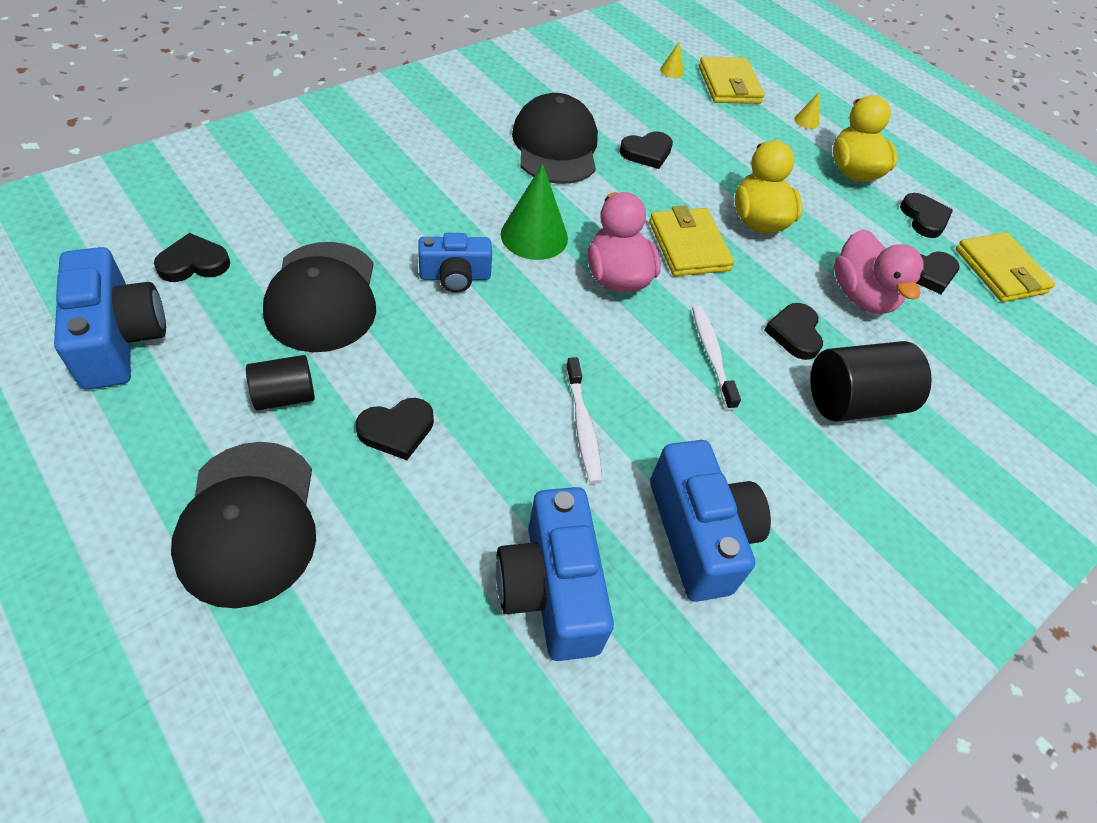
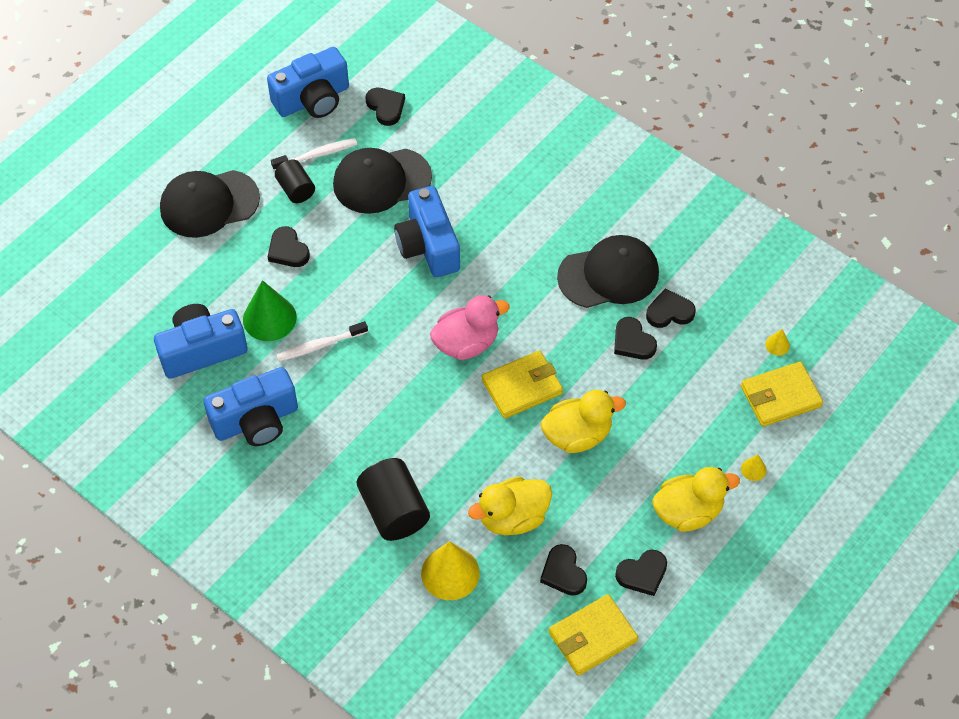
camera: 85 degrees right, 5 degrees up
blue camera [418,233,492,293] -> blue camera [394,186,460,277], size x1.60
green cone [501,164,568,260] -> green cone moved to [243,280,297,341]
white toothbrush [692,305,741,410] -> white toothbrush moved to [271,138,357,171]
black heart [764,303,823,360] -> black heart moved to [646,288,696,328]
pink duck [834,229,925,314] -> yellow duck [468,477,552,535]
none -> yellow cone [421,541,480,600]

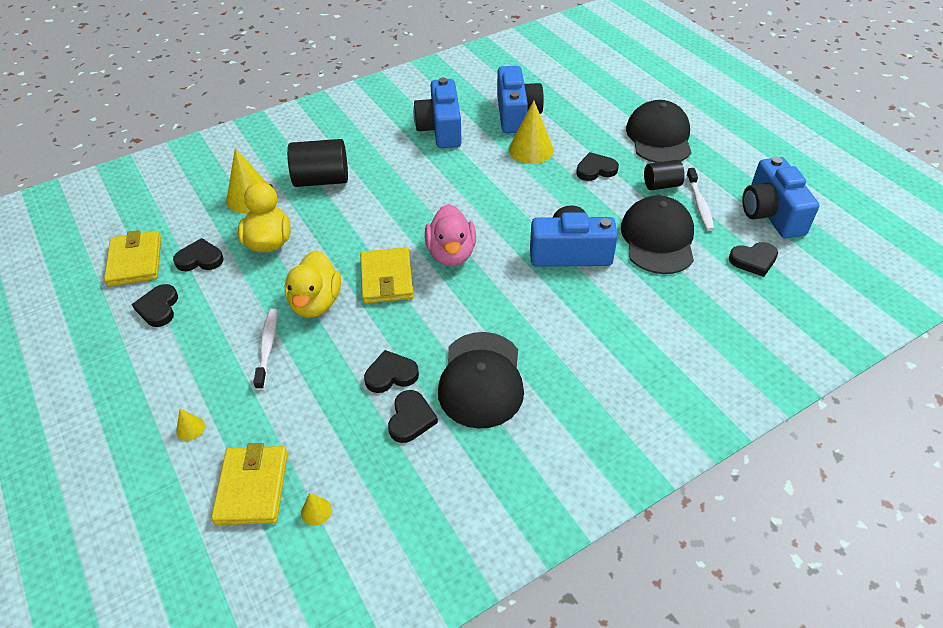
camera: 110 degrees right, 10 degrees down
green cone [243,280,297,341] -> yellow cone [509,100,554,164]
white toothbrush [276,321,368,361] -> white toothbrush moved to [253,309,277,390]
yellow duck [652,467,740,532] -> none

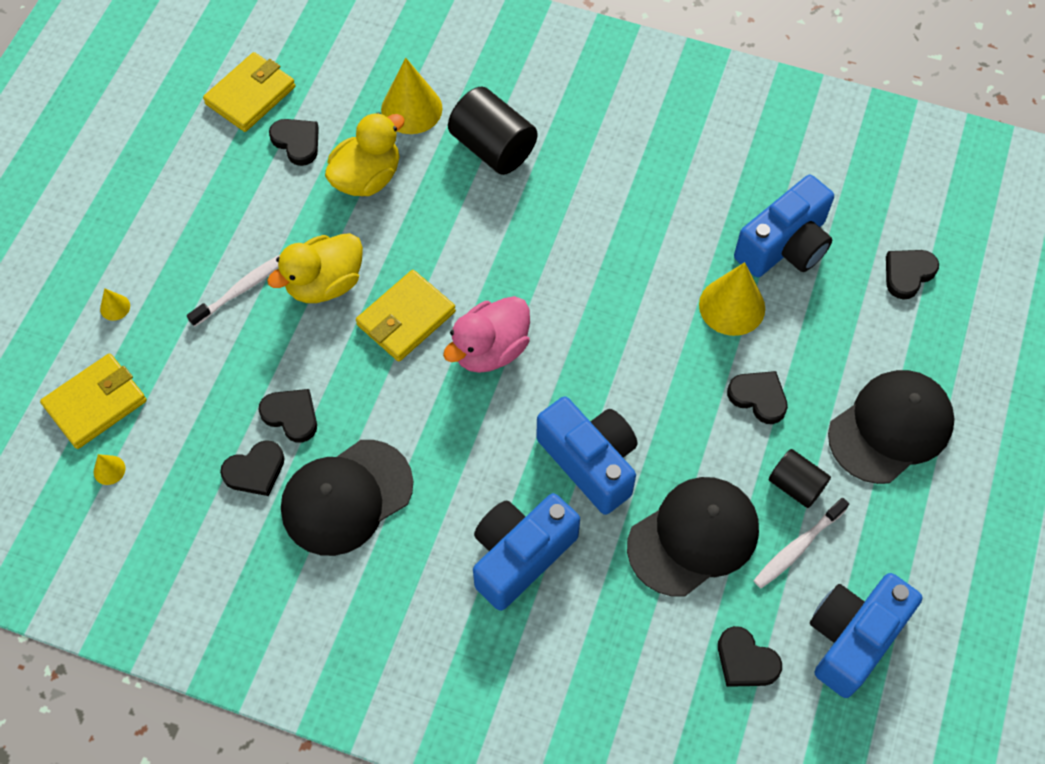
camera: 50 degrees right, 15 degrees up
black heart [132,284,178,327] -> black heart moved to [886,250,939,300]
blue camera [413,78,462,148] -> blue camera moved to [473,493,580,611]

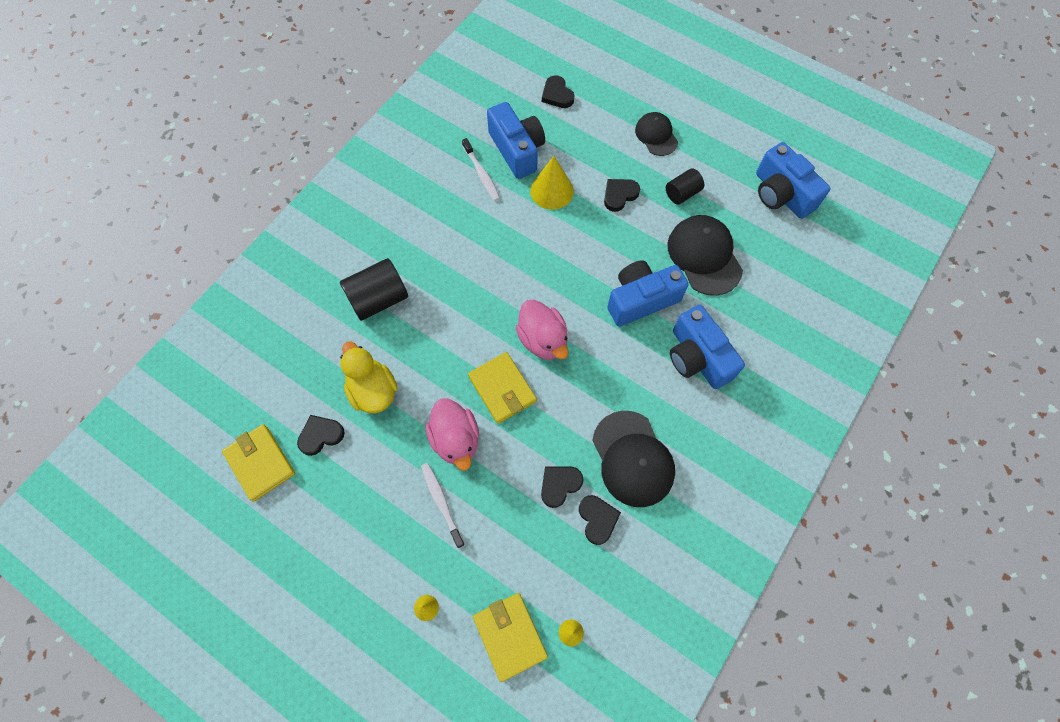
camera: 75 degrees left, 5 degrees up
yellow duck [267,233,363,303] -> pink duck [426,398,479,471]
yellow cone [381,58,442,134] -> none
black heart [718,626,782,687] -> none
white toothbrush [753,498,849,588] -> white toothbrush moved to [462,138,500,201]
black cap [828,370,955,484] -> black cap [635,112,678,156], size x0.61

